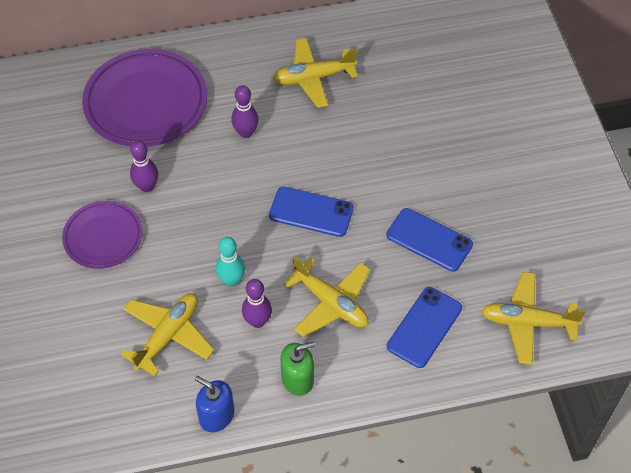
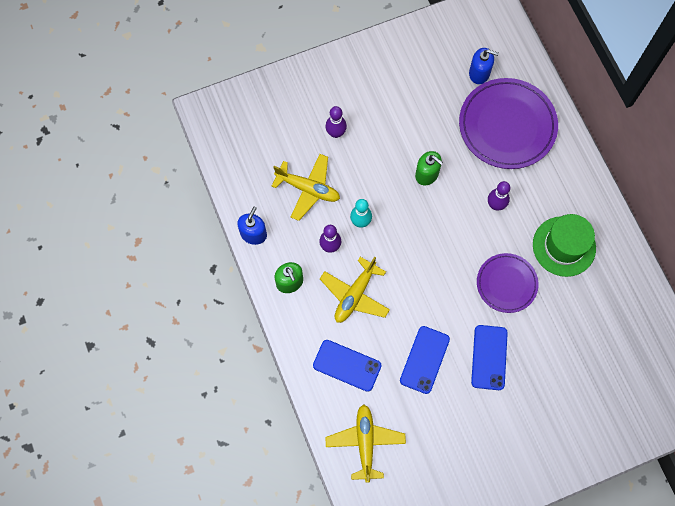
camera: 80 degrees right, 15 degrees up
purple plate [62,201,143,269] -> purple plate moved to [477,253,539,313]
purple bowling pin [130,140,158,192] -> purple bowling pin moved to [325,106,347,138]
blue phone [269,187,354,237] -> blue phone moved to [471,325,508,390]
yellow plane [273,38,358,108] -> green hat [533,214,596,277]
none -> green soap dispenser [415,151,443,185]
none -> blue soap dispenser [469,48,499,84]

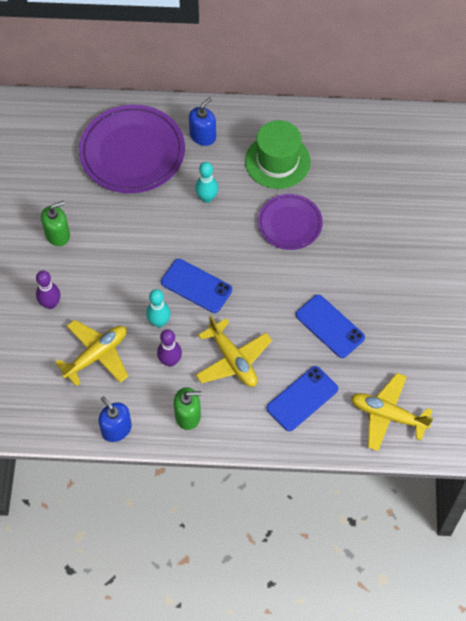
camera: 65 degrees left, 10 degrees down
green soap dispenser [415,151,443,185] -> green soap dispenser moved to [41,201,70,246]
blue soap dispenser [469,48,499,84] -> blue soap dispenser moved to [189,97,216,146]
blue phone [471,325,508,390] -> blue phone moved to [161,259,232,313]
purple bowling pin [488,181,510,210] -> turquoise bowling pin [195,162,218,203]

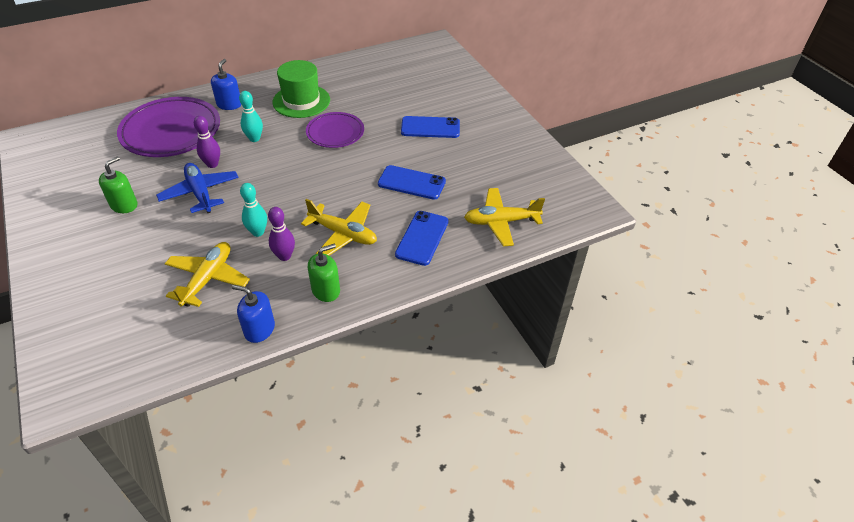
camera: 30 degrees left, 15 degrees down
purple bowling pin [36,270,60,309] -> purple bowling pin moved to [194,116,220,168]
blue phone [161,259,232,313] -> blue phone moved to [401,116,460,138]
none -> blue plane [156,163,239,213]

